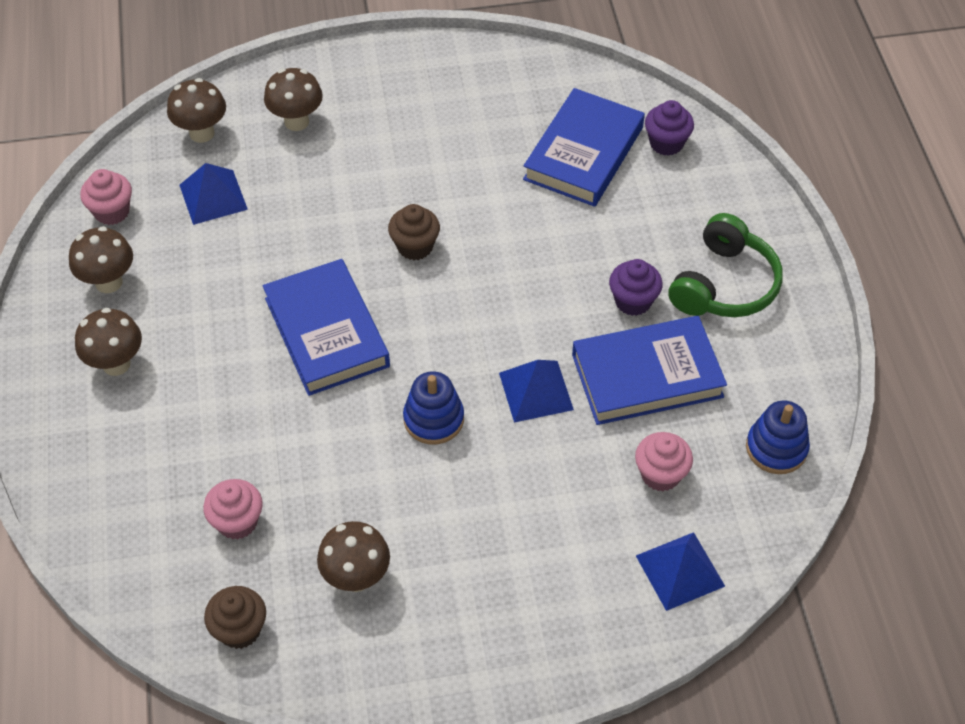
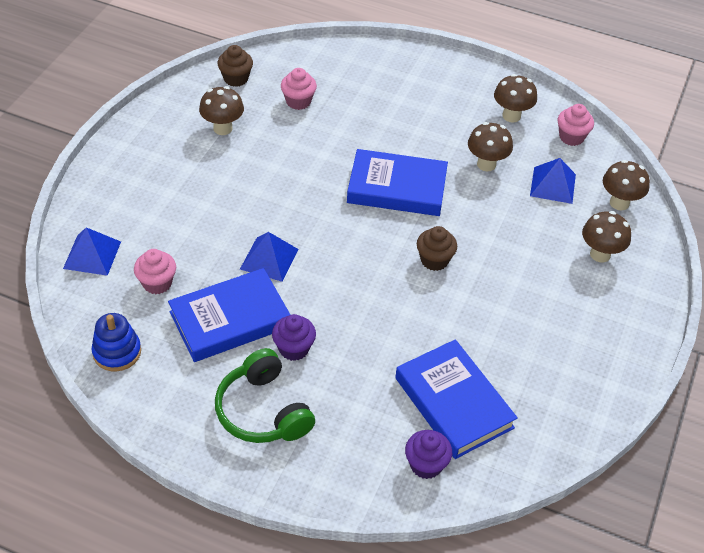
camera: 120 degrees right, 5 degrees down
brown mushroom [75,308,142,376] -> brown mushroom moved to [468,122,513,172]
blue stacking toy [403,371,464,444] -> none
blue book [572,316,727,425] -> blue book turned 45 degrees clockwise [168,268,290,362]

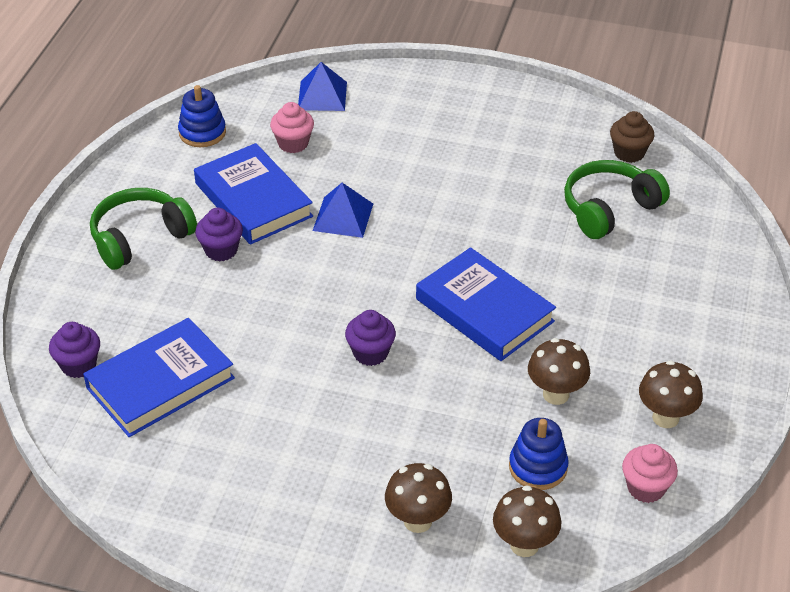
camera: 85 degrees right, 5 degrees down
brown mushroom [199,86,244,135] -> none
pink cupcake [281,68,317,110] -> green headphones [564,160,670,239]
blue book [347,149,448,216] -> blue book turned 45 degrees counterclockwise [416,247,556,361]
brown cupcake [417,226,457,271] -> purple cupcake [345,310,396,366]
blue pyramid [530,158,576,204] -> blue stacking toy [509,418,569,490]

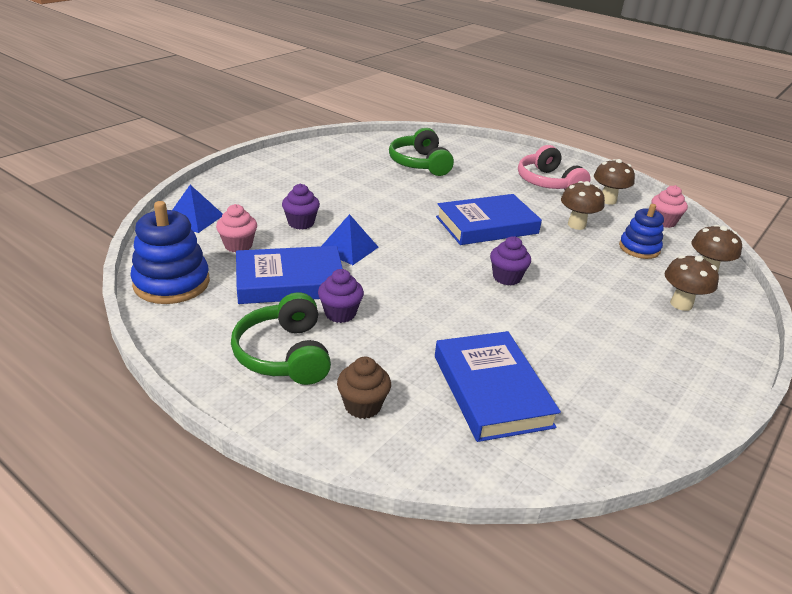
camera: 70 degrees left, 10 degrees down
purple cupcake [49,322,100,378] -> purple cupcake moved to [282,184,320,229]
blue stacking toy [178,85,226,147] -> blue stacking toy [130,201,210,304], size x1.56
brown cupcake [610,111,654,163] -> brown cupcake moved to [337,357,391,419]
none -> pink headphones [518,145,591,190]

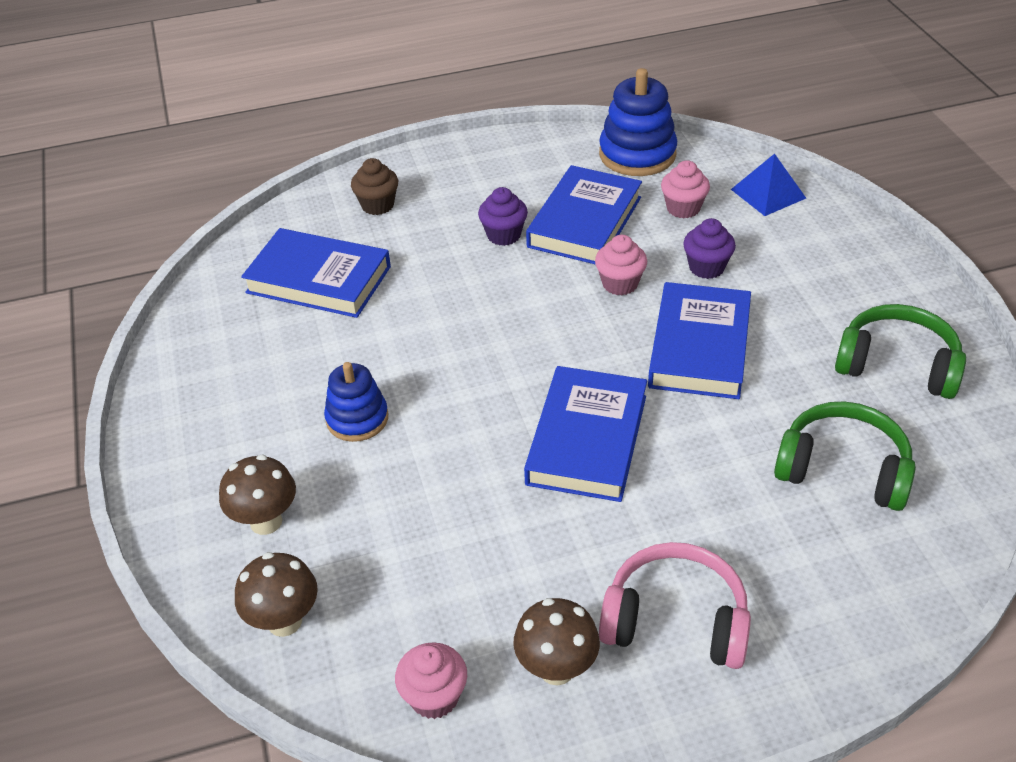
camera: 130 degrees right, 10 degrees up
green headphones [231,292,331,385] -> green headphones moved to [835,304,966,399]
blue pyramid [322,214,379,265] -> pink cupcake [595,235,647,295]
purple cupcake [490,236,531,285] -> none
brown mushroom [561,181,605,230] -> none
blue stacking toy [619,204,664,259] -> blue stacking toy moved to [324,362,388,442]
none -> blue book [648,282,751,399]

